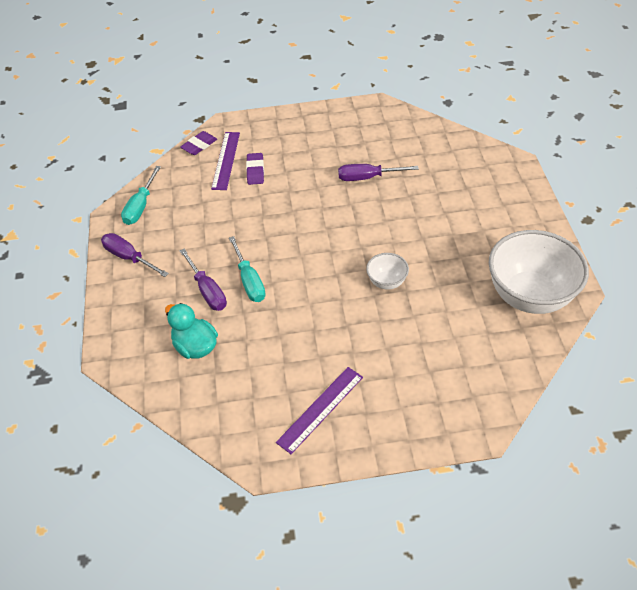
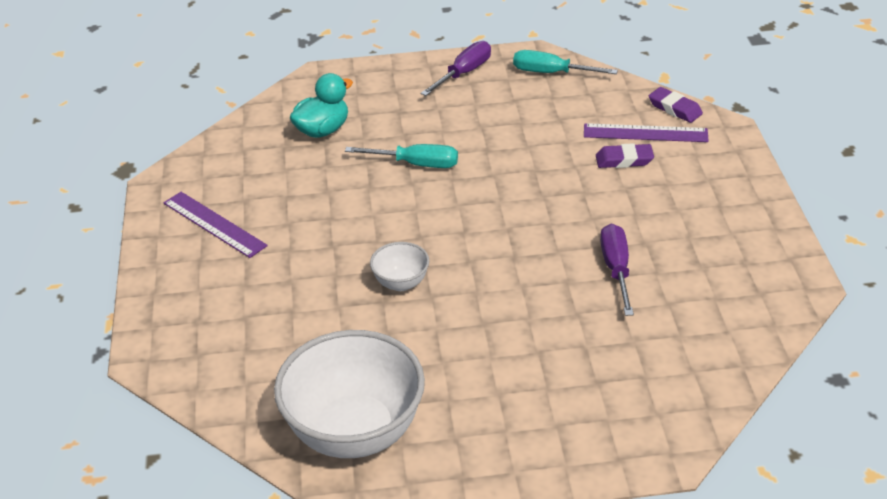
camera: 90 degrees right, 10 degrees down
purple screwdriver [180,249,227,311] -> none
turquoise screwdriver [229,236,266,302] -> turquoise screwdriver turned 150 degrees counterclockwise [345,144,458,168]

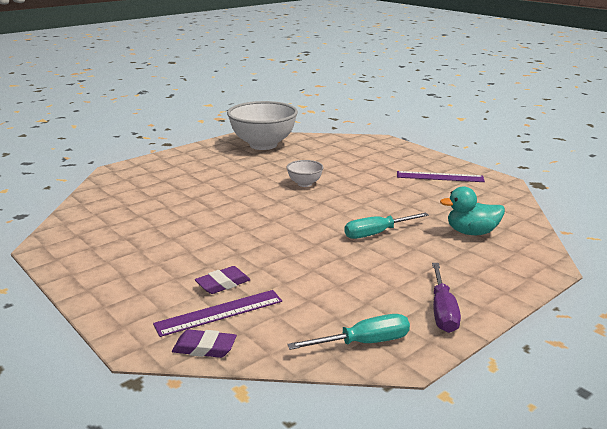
camera: 145 degrees right, 15 degrees down
turquoise duck [290,73,353,138] -> turquoise duck turned 75 degrees clockwise [440,186,505,235]
purple screwdriver [600,224,634,316] -> none

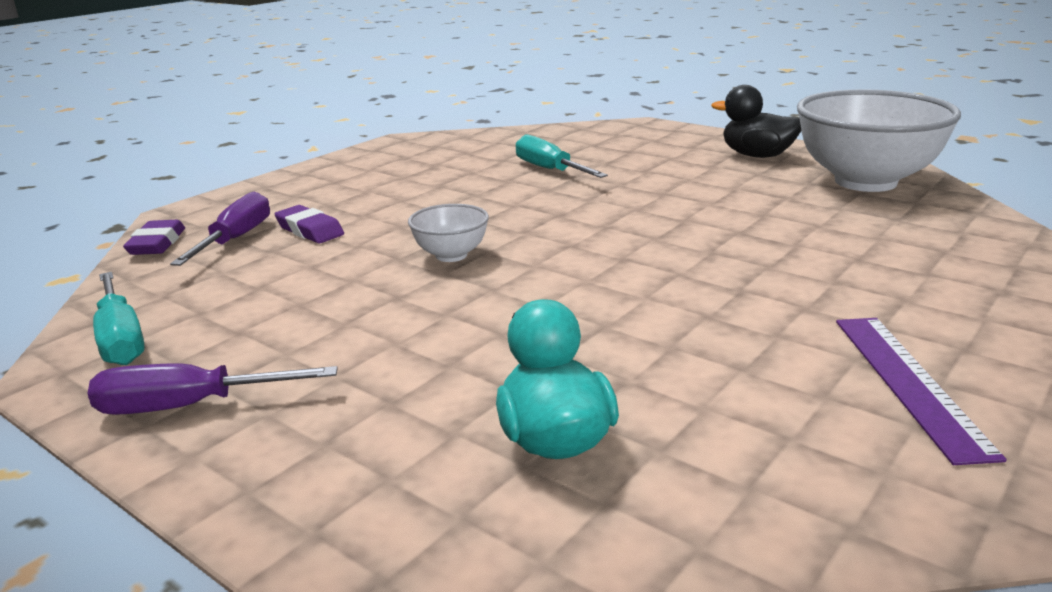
camera: 80 degrees right, 0 degrees up
purple ruler [153,290,282,337] -> purple screwdriver [170,192,270,266]
white bowl [286,160,324,187] -> white bowl moved to [408,204,489,262]
turquoise screwdriver [344,213,429,239] -> turquoise screwdriver moved to [516,135,608,178]
none -> black duck [711,85,801,158]

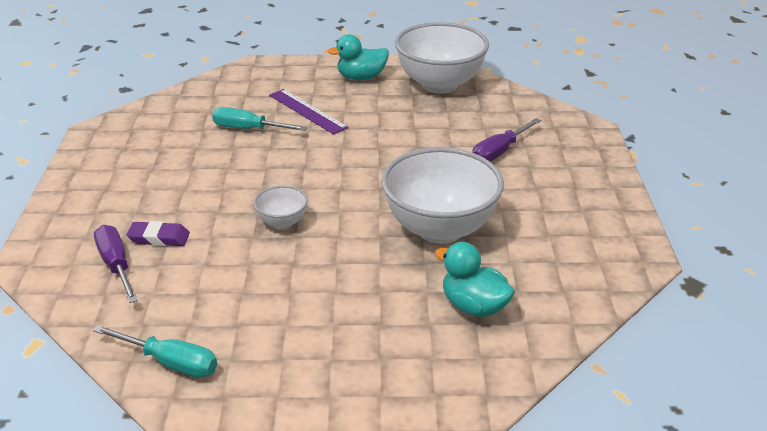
camera: 40 degrees left, 10 degrees up
purple screwdriver [88,363,338,415] -> purple screwdriver moved to [472,118,541,162]
purple eraser [123,220,185,255] -> none
black duck [711,85,801,158] -> turquoise duck [327,34,389,80]
purple ruler [836,318,1006,465] -> purple ruler moved to [269,89,348,135]
none -> white bowl [381,147,504,244]

